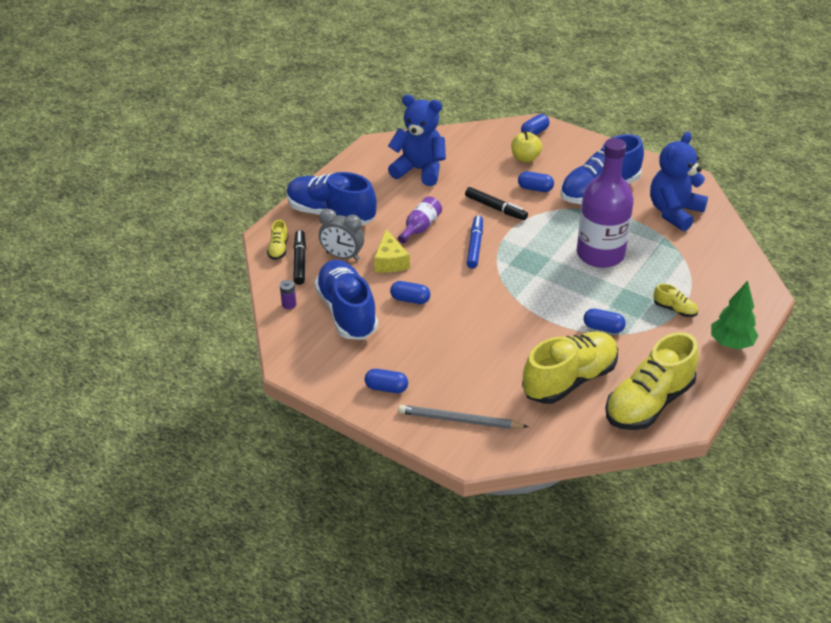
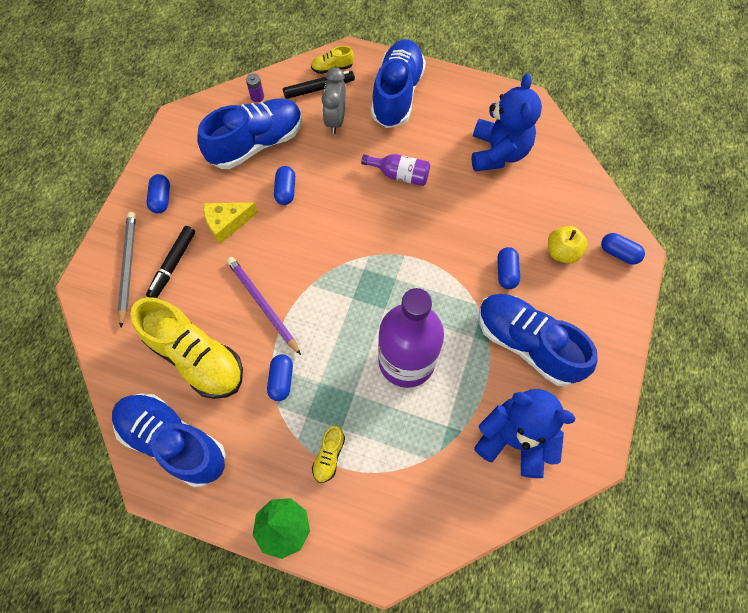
camera: 75 degrees right, 25 degrees up
yellow cheese [374,229,410,273] -> yellow cheese moved to [204,202,258,244]
black marker [465,187,528,220] -> black marker moved to [146,226,195,298]
blue marker [467,215,483,268] -> none
yellow shoe [605,332,699,430] -> blue shoe [112,393,226,487]
none -> purple pencil [227,257,301,355]

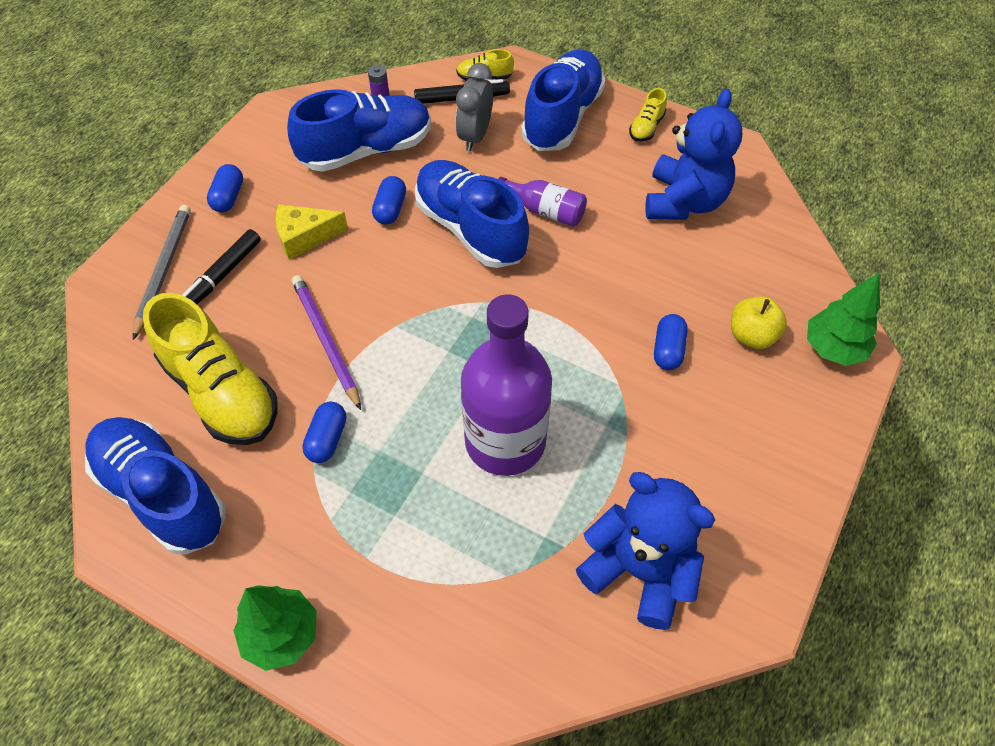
camera: 10 degrees right, 10 degrees down
yellow shoe [312,425,345,483] -> yellow shoe moved to [629,88,667,142]
blue shoe [479,294,598,386] -> blue shoe moved to [415,160,529,268]
blue capsule [601,233,645,264] -> green tree [807,273,880,366]

